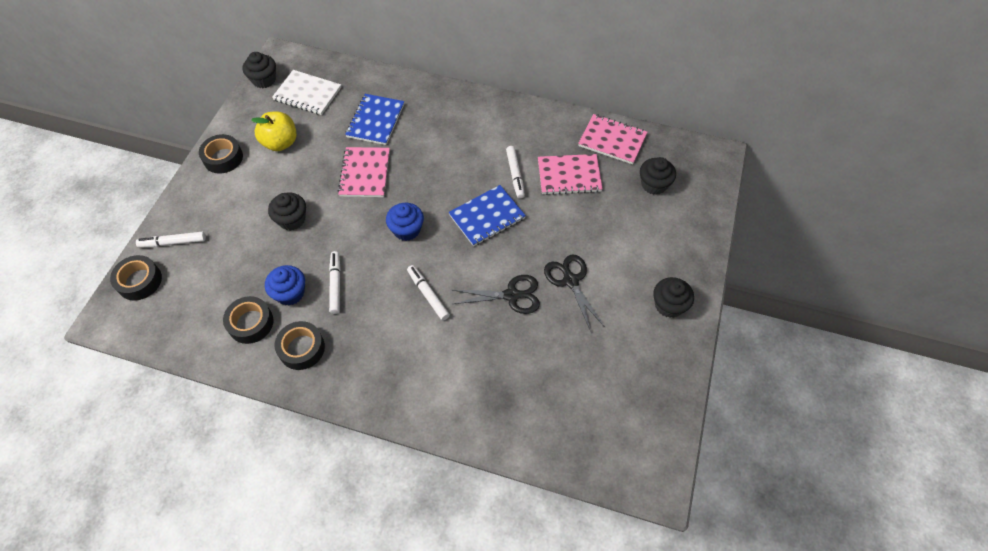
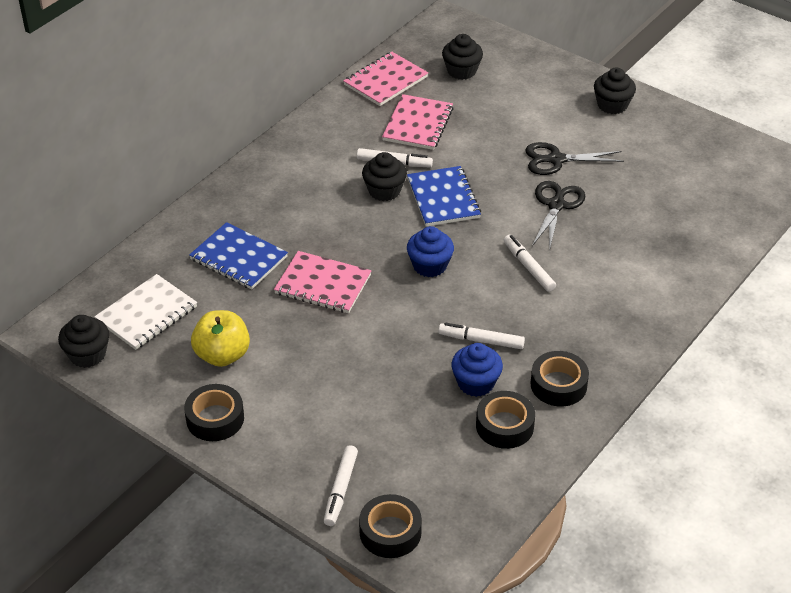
camera: 70 degrees left, 15 degrees down
black cupcake [268,193,306,231] -> black cupcake moved to [362,152,407,201]
white marker [407,265,450,320] -> white marker turned 75 degrees clockwise [504,235,556,292]

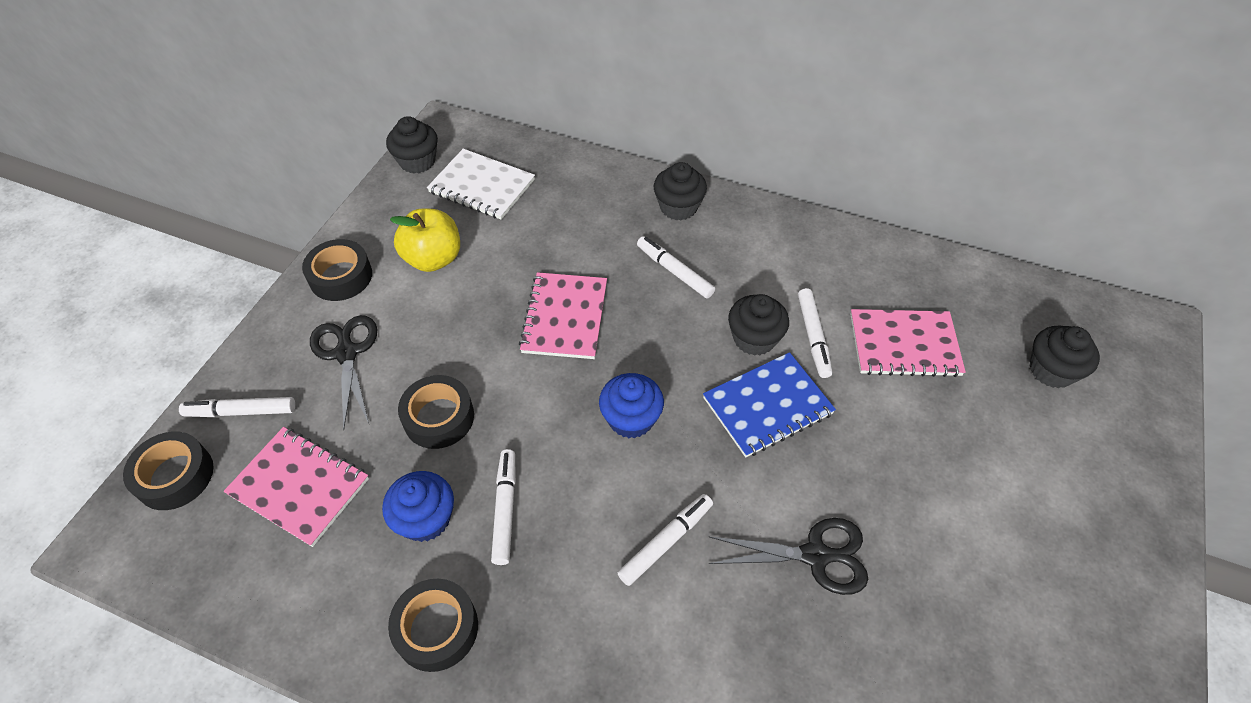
camera: 75 degrees right, 10 degrees up
blue notebook [189,222,288,290] -> none
pink notebook [343,52,428,106] -> pink notebook moved to [224,427,369,547]
black tape [476,391,535,449] -> black tape moved to [398,375,474,449]
black scissors [525,142,624,175] -> black scissors moved to [310,315,377,430]
black cupcake [594,67,636,114] -> black cupcake moved to [654,162,707,220]
none -> white marker [637,236,715,298]

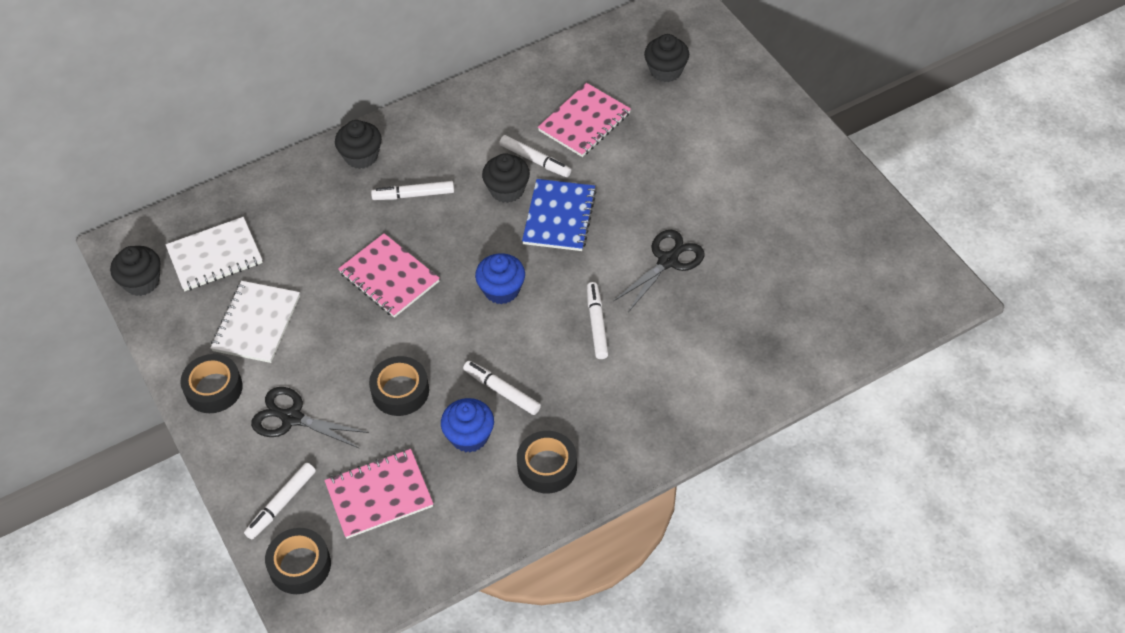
camera: 50 degrees left, 0 degrees up
yellow apple [390,209,460,272] -> white notebook [210,281,300,363]

